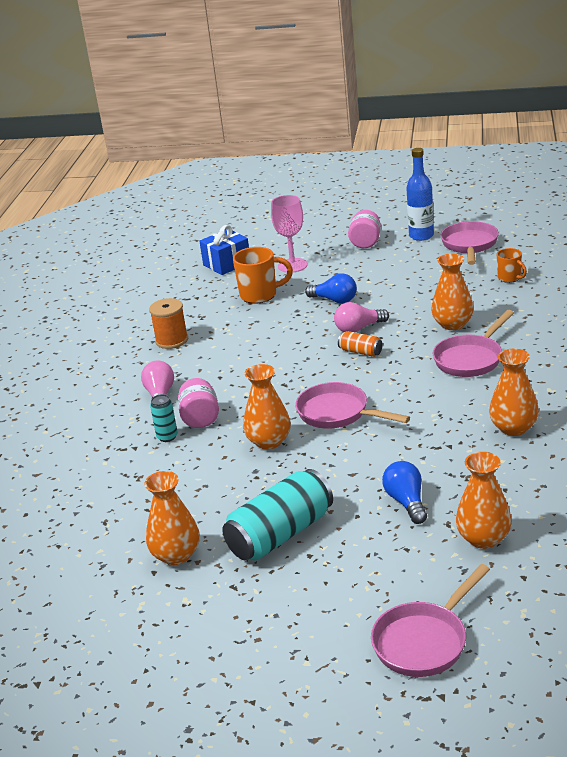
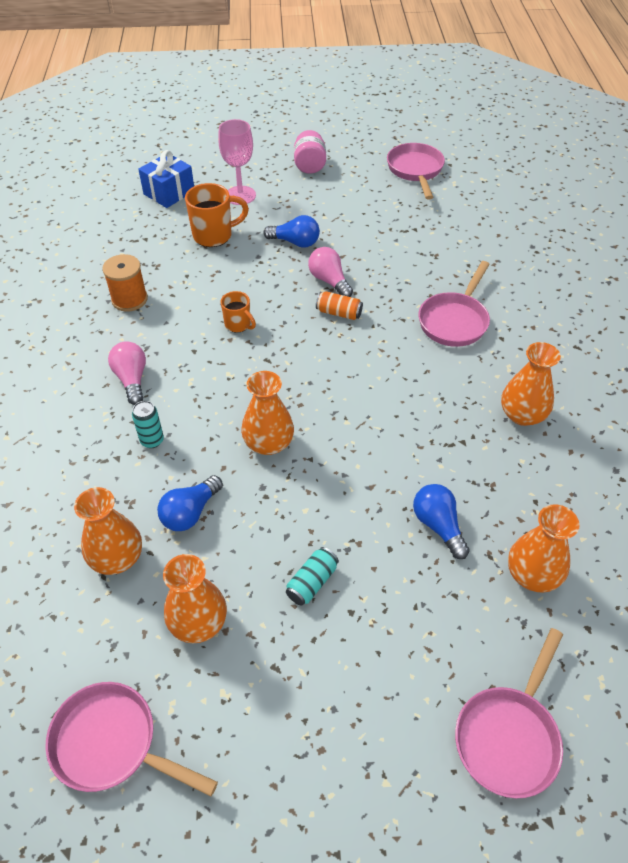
camera: 15 degrees left, 20 degrees up
pink jar [177,378,219,428] -> none
turquoise can [222,469,333,561] -> turquoise can [286,547,339,606], size x0.47
pink pan [295,382,410,429] -> pink pan moved to [46,682,218,796]
pink light bulb [334,302,389,332] -> pink light bulb turned 90 degrees clockwise [308,247,353,297]
blue bottle [406,148,434,241] -> none
orange vase [431,254,474,330] -> orange vase moved to [74,487,142,575]
orange mug [497,248,527,283] -> orange mug moved to [221,291,256,333]
none -> blue light bulb [157,475,223,531]

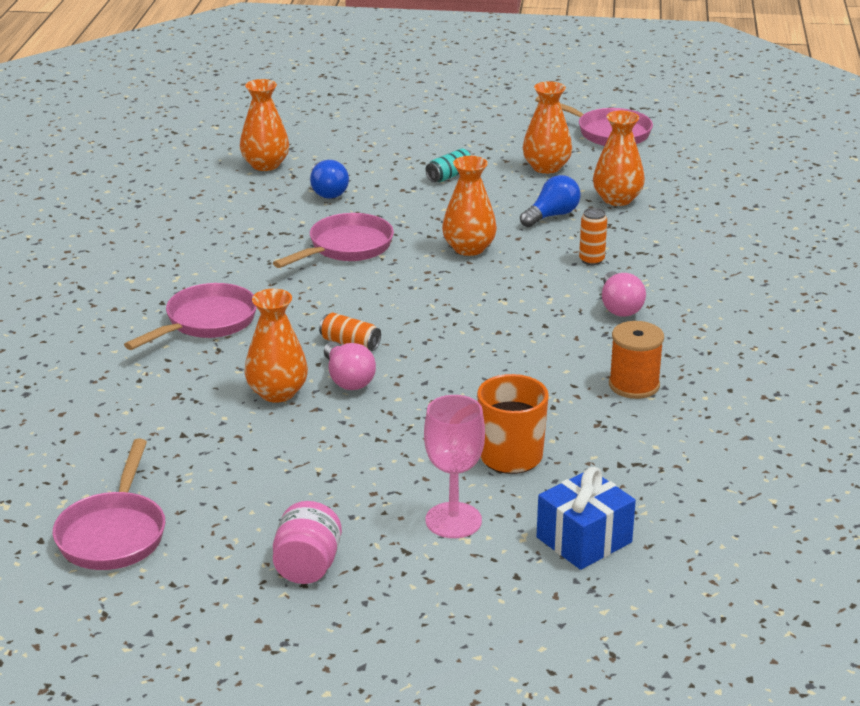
camera: 170 degrees left, 20 degrees down
turquoise can [132,401,164,448] -> orange can [579,208,607,265]
orange mug [221,291,256,333] -> none
blue light bulb [263,215,320,248] -> none
pink pan [455,628,563,799] -> pink pan moved to [273,213,394,268]
orange vase [501,342,561,426] -> orange vase moved to [244,289,308,403]

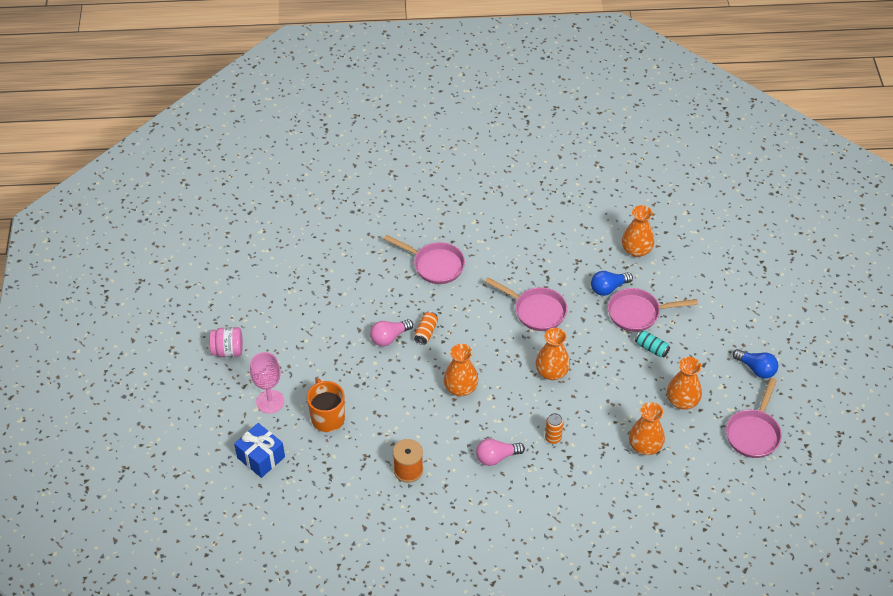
camera: 80 degrees right, 20 degrees up
pink pan [53,439,165,570] -> pink pan moved to [608,288,698,332]
orange vase [244,289,308,403] -> orange vase moved to [443,344,478,396]
blue light bulb [520,175,581,227] -> blue light bulb moved to [733,349,778,379]

